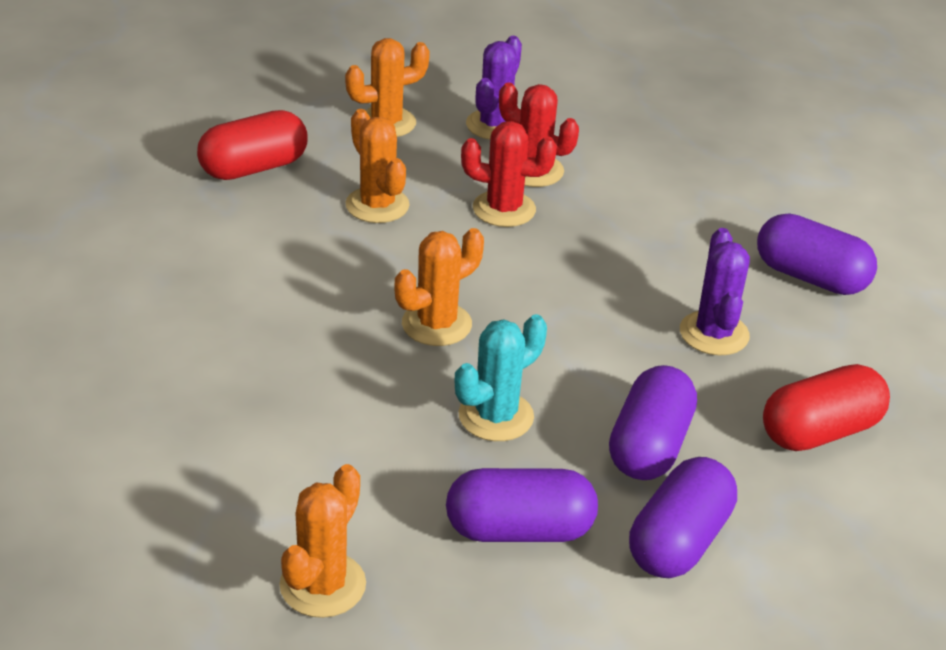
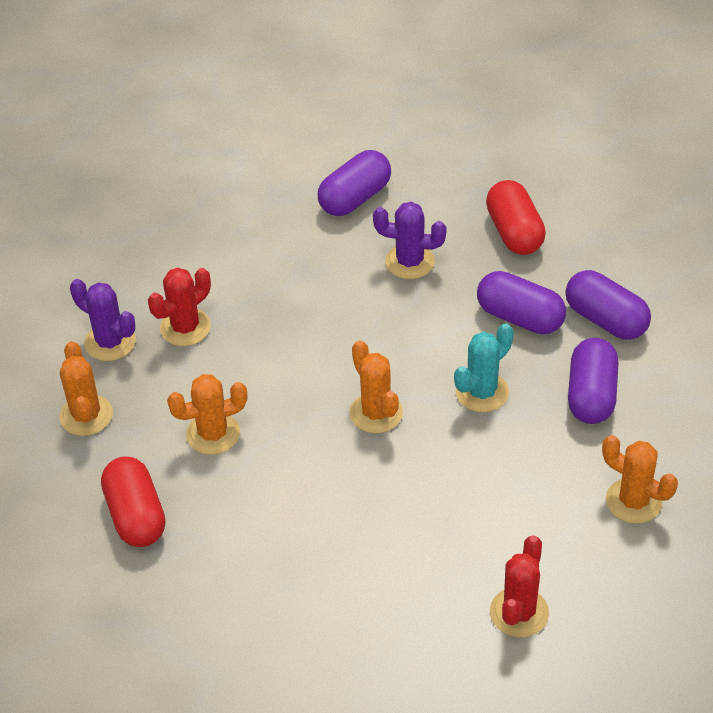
camera: 75 degrees left, 10 degrees up
turquoise cactus [455,314,547,441] -> turquoise cactus turned 75 degrees clockwise [454,323,514,412]
red cactus [461,121,557,227] -> red cactus moved to [490,535,549,637]

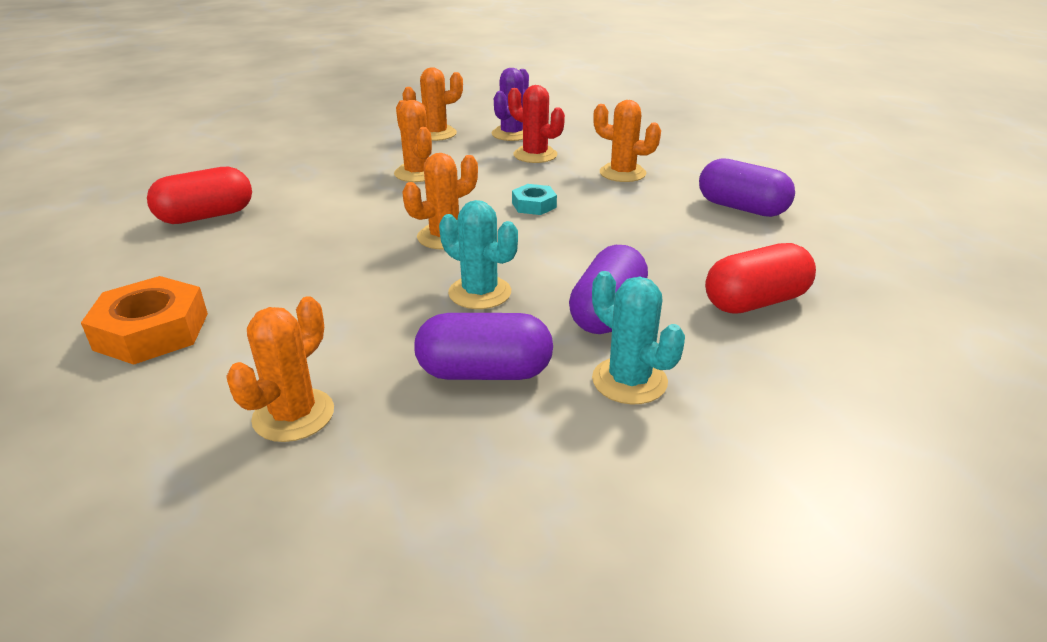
camera: 80 degrees right, 15 degrees down
red capsule [101,457,166,547] -> red capsule moved to [147,167,252,224]
purple cactus [373,202,447,279] -> none
red cactus [490,535,549,637] -> orange nut [81,276,208,365]
purple capsule [565,270,651,340] -> turquoise cactus [592,271,685,405]
none -> turquoise nut [512,184,557,215]
none -> orange cactus [593,100,661,182]

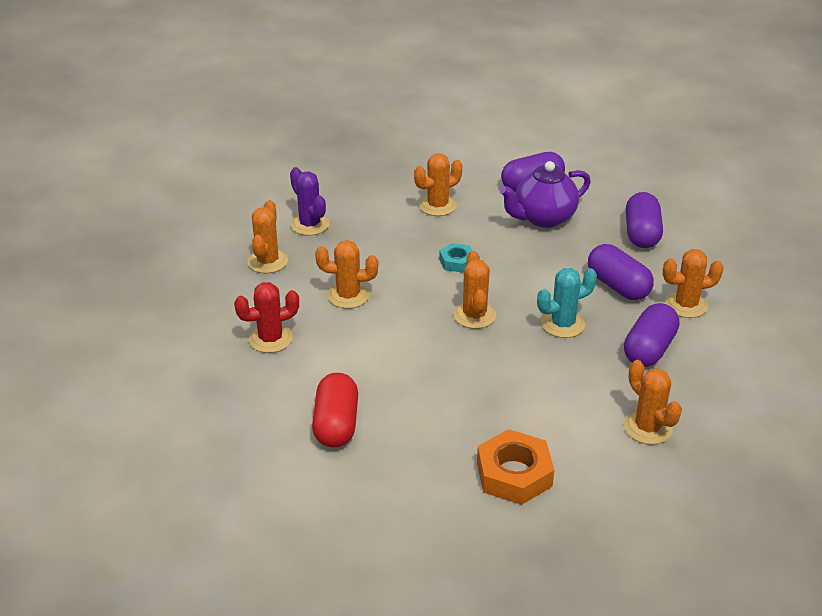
camera: 60 degrees left, 5 degrees up
red cactus [508,85,565,163] -> red cactus moved to [234,282,299,353]
turquoise cactus [592,271,685,405] -> orange cactus [663,249,724,318]
red capsule [705,243,816,314] -> purple capsule [626,192,663,248]
none -> purple teapot [500,161,591,228]

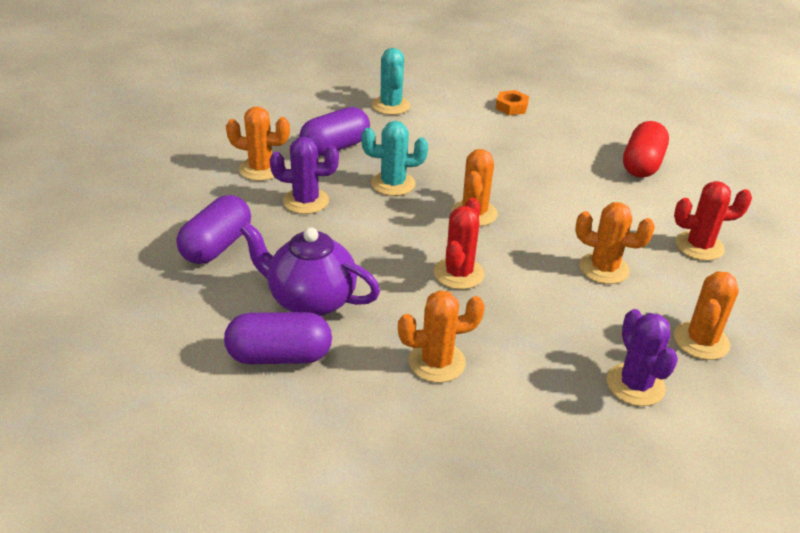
camera: 160 degrees left, 0 degrees up
turquoise nut [439,243,472,273] -> red cactus [434,198,484,289]
orange nut [477,429,554,505] -> orange nut [495,90,529,115], size x0.56
purple teapot [500,161,591,228] -> purple teapot turned 150 degrees counterclockwise [240,222,380,316]
purple capsule [588,244,654,300] -> purple cactus [270,137,339,214]
orange cactus [624,360,682,445] -> turquoise cactus [372,48,410,115]

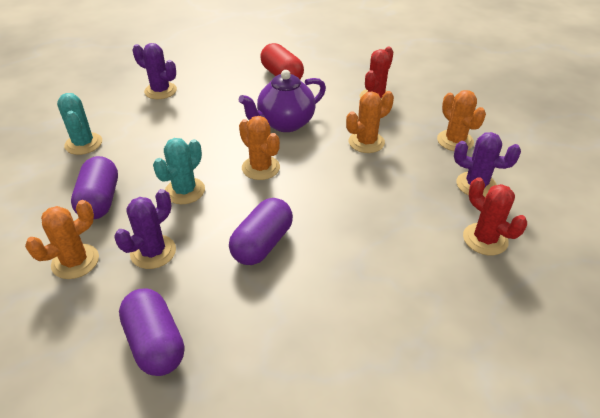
camera: 55 degrees left, 5 degrees up
purple capsule [224,312,332,364] -> purple capsule moved to [229,198,293,265]
purple teapot [240,222,380,316] -> purple teapot moved to [238,70,326,132]
turquoise cactus [372,48,410,115] -> turquoise cactus turned 45 degrees clockwise [57,93,102,155]
orange cactus [398,290,485,383] -> none
red cactus [434,198,484,289] -> red cactus moved to [463,177,527,255]
orange nut [495,90,529,115] -> purple cactus [133,43,177,99]

